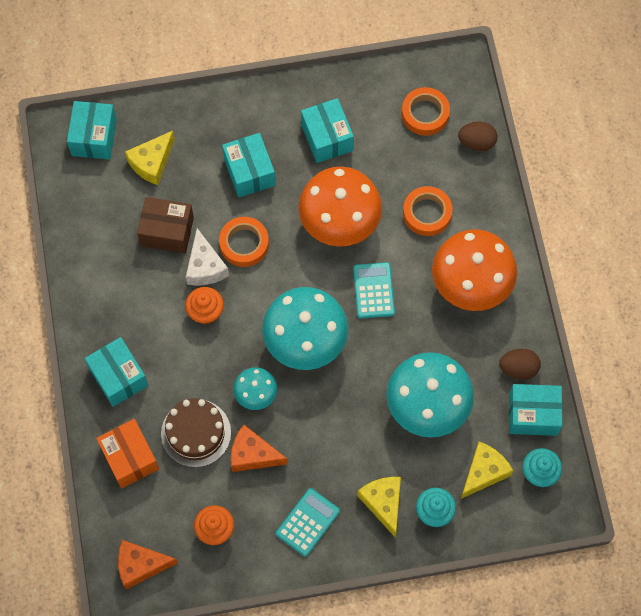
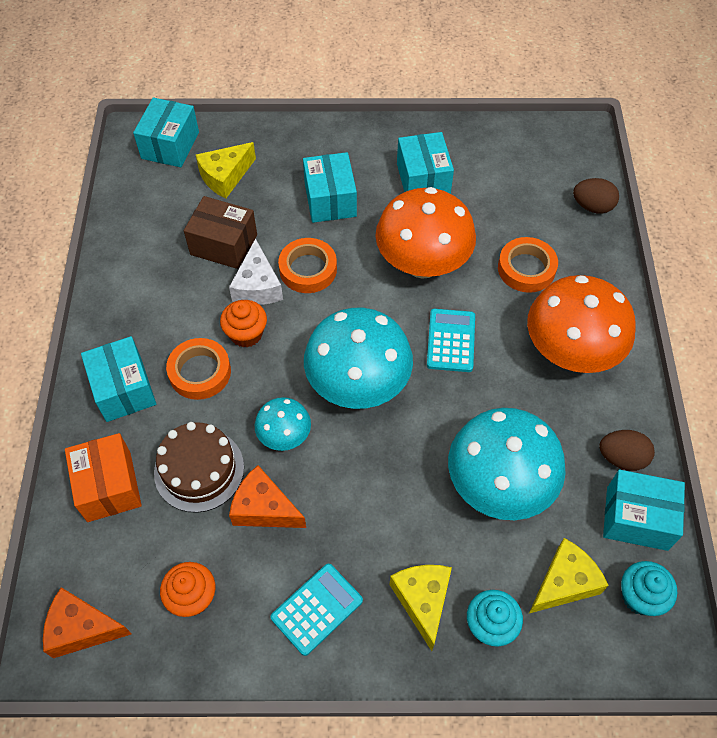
camera: 10 degrees right, 10 degrees down
orange tape [402,87,450,136] -> orange tape moved to [166,338,231,400]

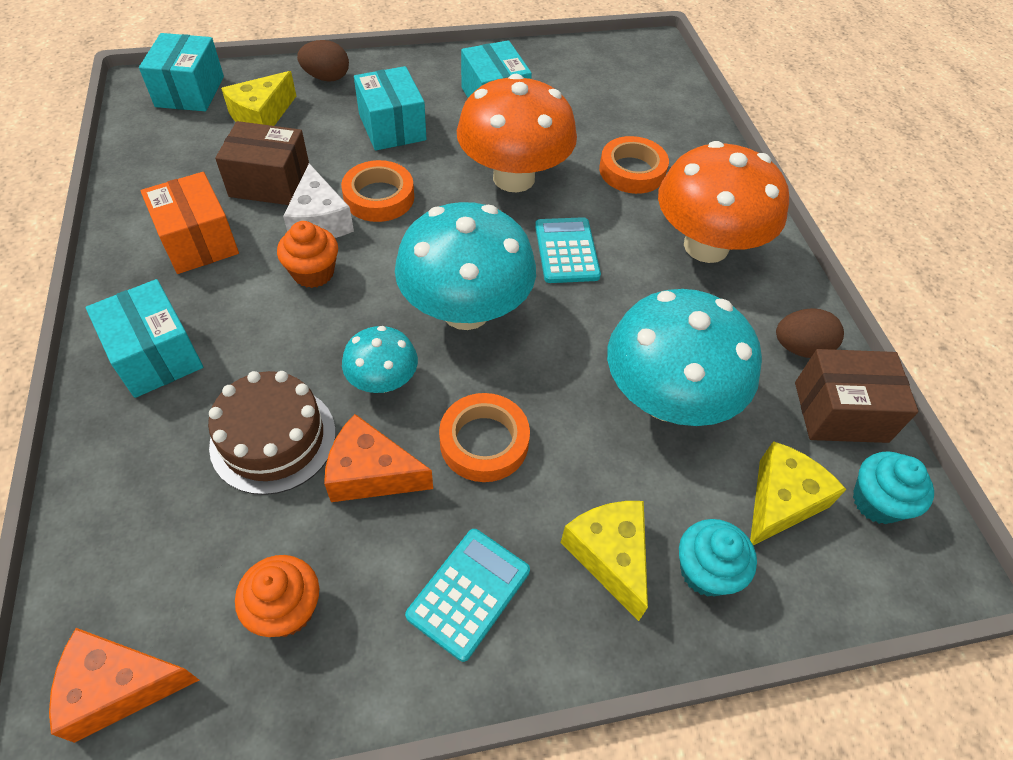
camera: 15 degrees left, 5 degrees down
orange box [65,433,142,522] -> orange box moved to [141,172,239,274]
orange tape [166,338,231,400] -> orange tape moved to [439,393,530,482]
brown egg [573,178,619,214] -> brown egg moved to [297,40,349,82]
turquoise box [603,470,685,551] -> brown box [795,349,918,443]

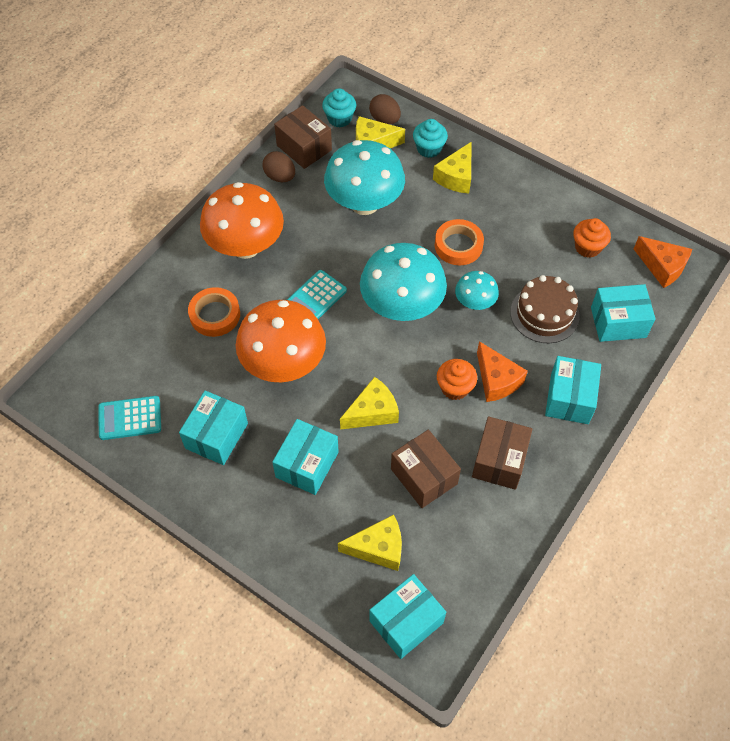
camera: 130 degrees left, 5 degrees up
orange box [141,172,239,274] -> brown box [472,416,532,490]
white cheese [283,163,354,238] -> none
brown egg [297,40,349,82] -> brown egg moved to [369,94,401,124]
orange cheese [324,414,433,502] -> orange cheese moved to [477,341,528,402]
orange tape [341,160,414,222] -> yellow cheese [340,377,399,430]
turquoise calculator [405,529,530,662] -> turquoise calculator moved to [98,396,161,440]
none -> turquoise box [591,284,656,342]

